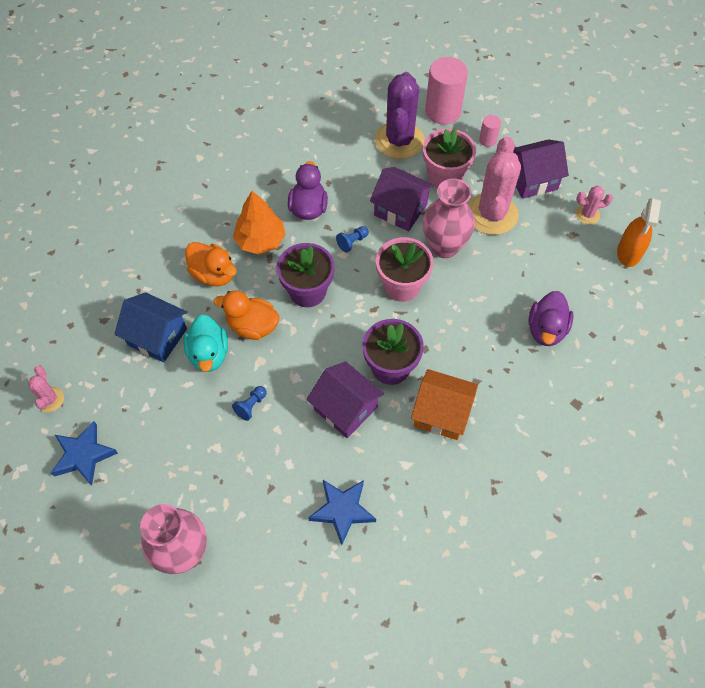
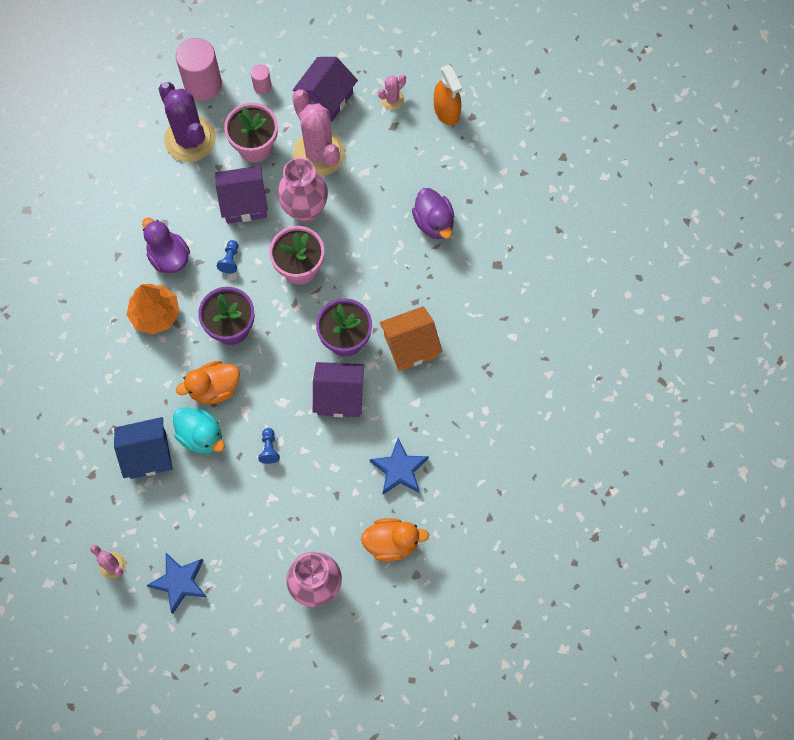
camera: 40 degrees left, 10 degrees up
orange duck [185,242,237,286] -> orange duck moved to [361,518,429,562]

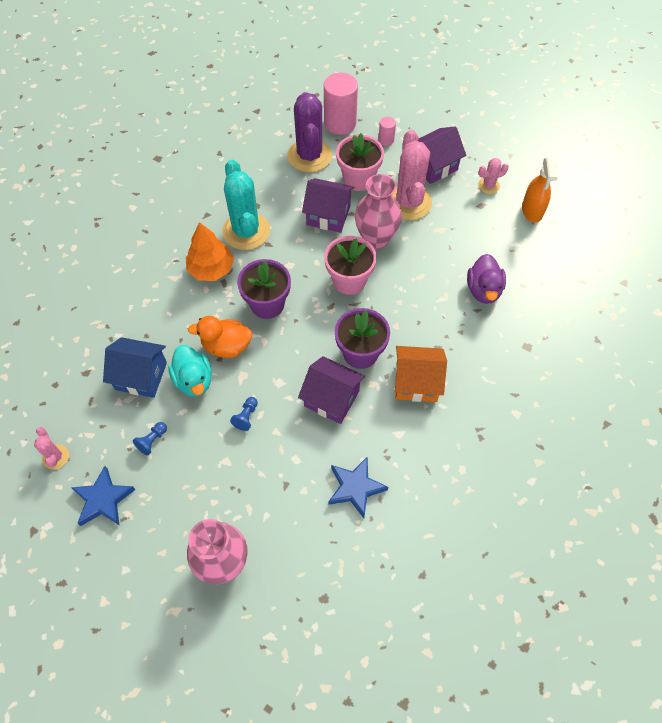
camera: 25 degrees right, 10 degrees down
purple duck [142,217,190,273] -> turquoise cactus [222,160,270,250]
blue pawn [217,240,239,274] -> blue pawn moved to [133,422,167,455]
orange duck [361,518,429,562] -> none

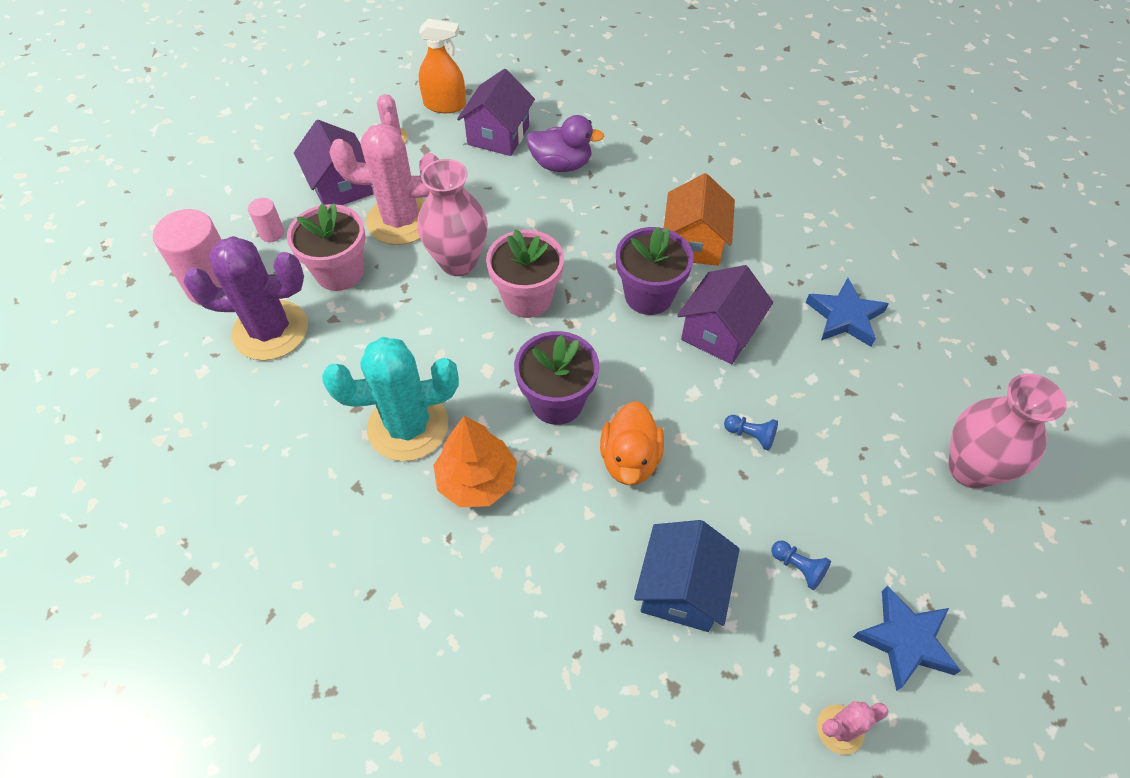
camera: 85 degrees left, 5 degrees down
turquoise duck [168,345,212,397] -> none
purple house [302,178,355,233] -> purple house moved to [457,69,535,156]

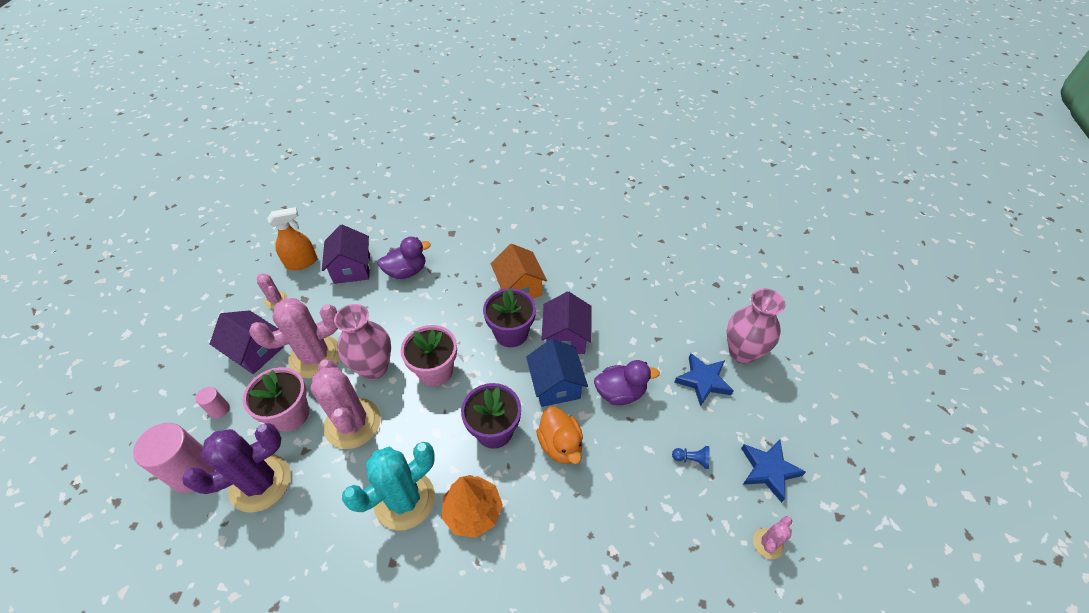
camera: 30 degrees left, 5 degrees down
blue house [634,520,740,632] -> blue house moved to [526,339,588,407]
blue pawn [724,415,778,451] -> purple duck [594,360,660,405]
blue star [806,278,889,347] -> blue star moved to [674,353,734,407]
none -> pink cactus [310,360,381,449]

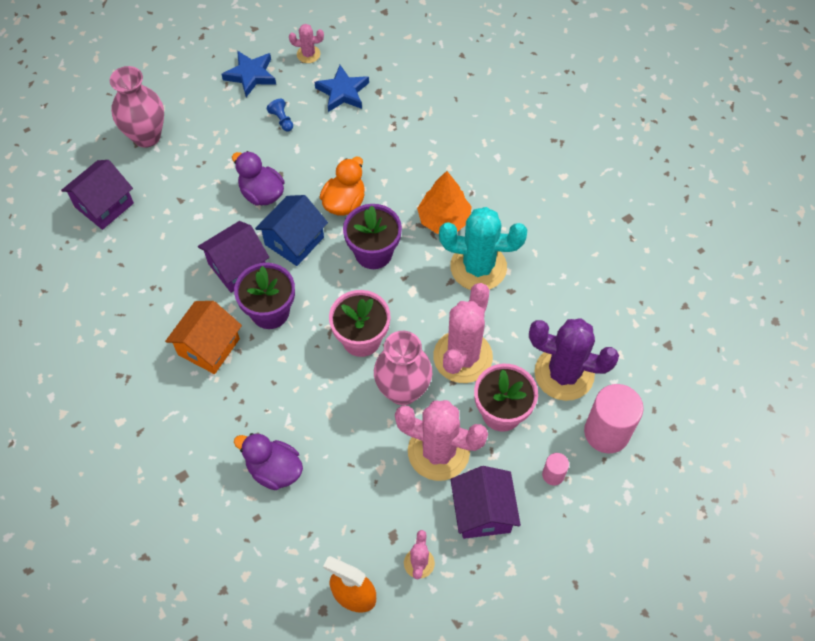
camera: 130 degrees left, 10 degrees up
purple house [322,225,371,284] -> purple house moved to [61,160,134,230]
blue star [674,353,734,407] -> blue star moved to [315,65,369,112]

